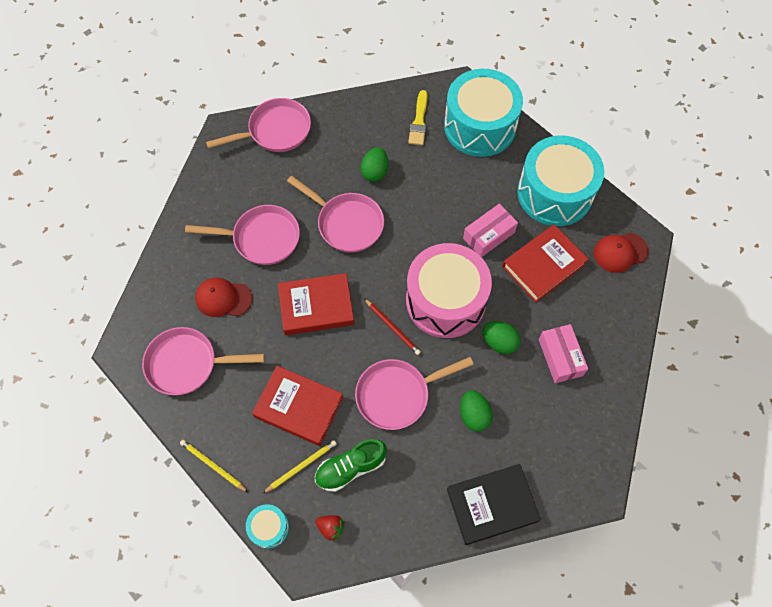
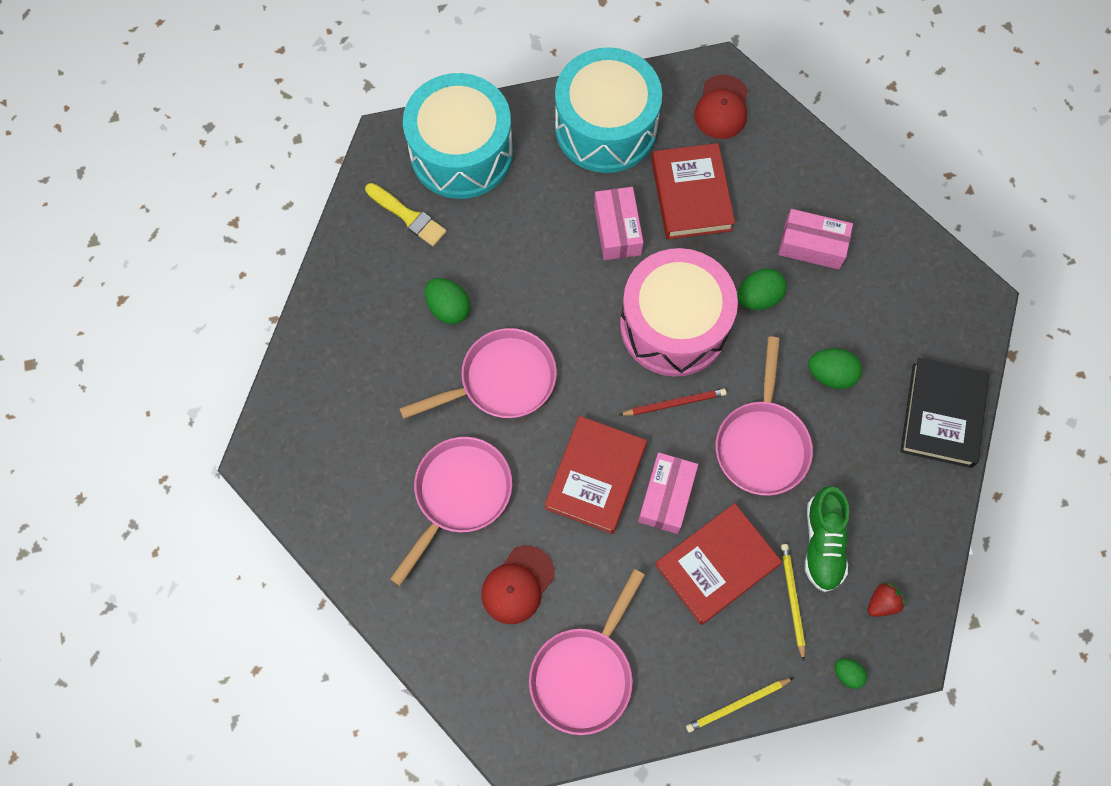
camera: 60 degrees left, 5 degrees up
pink pan [206,98,311,152] -> none
turquoise drum [246,504,289,549] -> green egg [835,658,867,689]
none -> pink box [638,452,698,534]

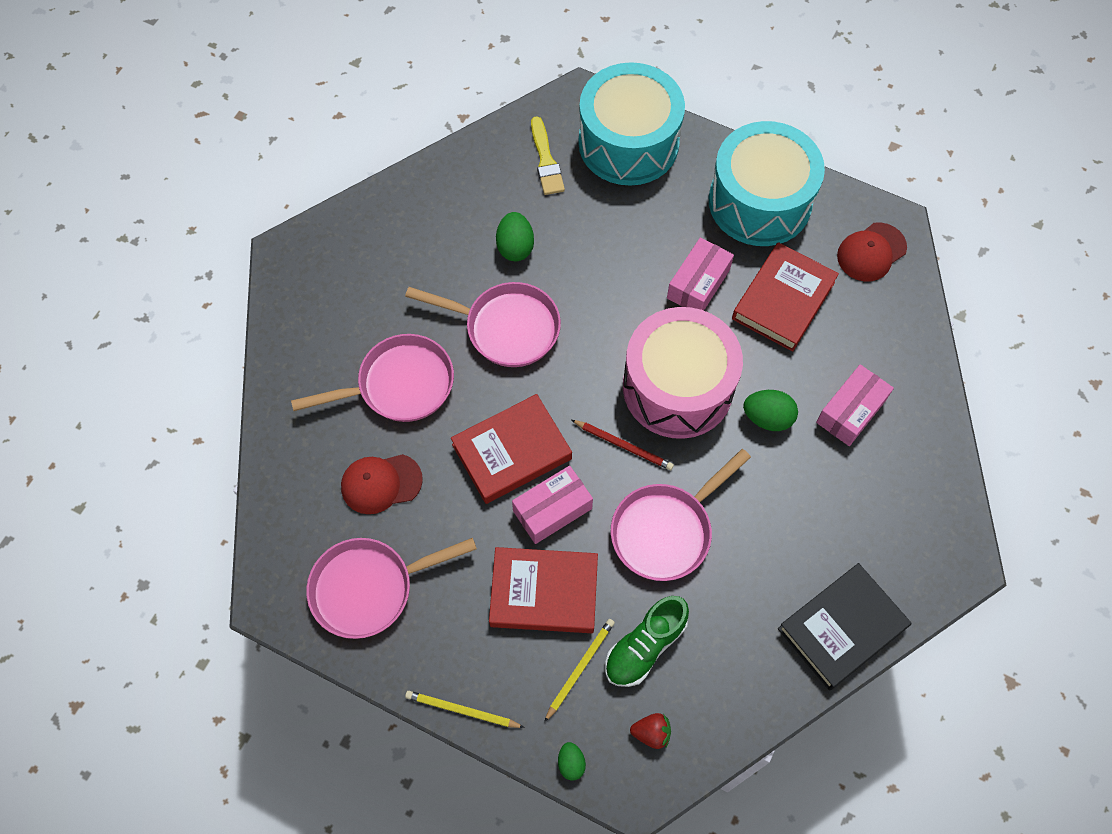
camera: 40 degrees right, 5 degrees down
pink box [778,209,853,269] -> pink box turned 75 degrees clockwise [816,364,894,446]
green egg [808,348,862,389] -> none

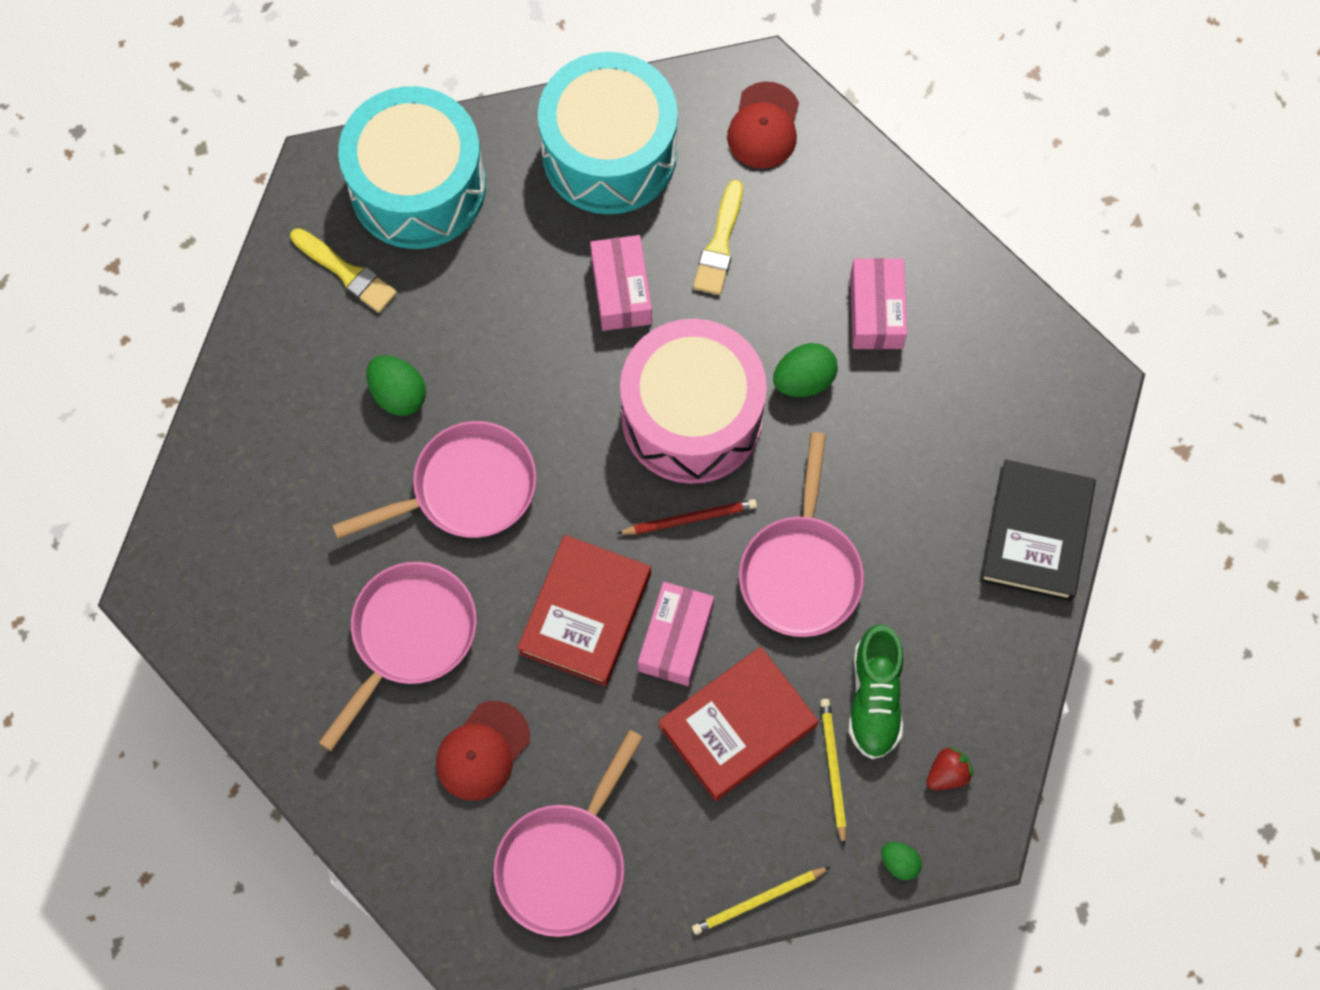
camera: 40 degrees left, 5 degrees up
red book [732,242,839,352] -> yellow brush [693,180,743,295]

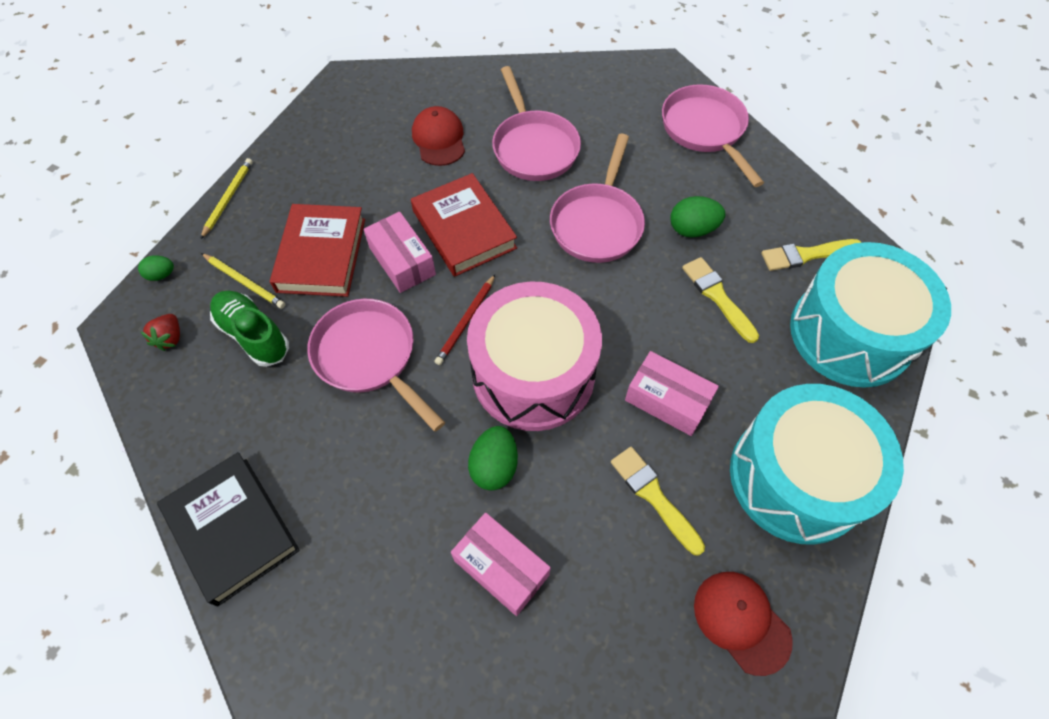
camera: 130 degrees right, 10 degrees down
pink pan [493,729,643,937] -> pink pan moved to [662,84,764,187]
none -> yellow brush [682,257,759,343]

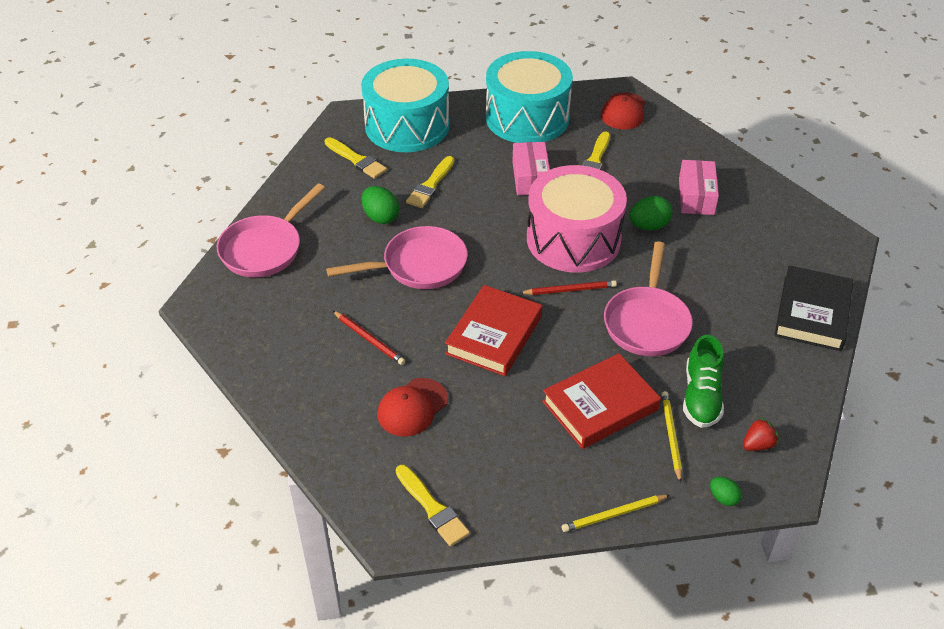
camera: 125 degrees left, 15 degrees down
pink box [364,212,436,293] -> none
pink pan [492,66,581,181] -> red pencil [333,311,405,365]
none -> yellow brush [396,465,470,546]

